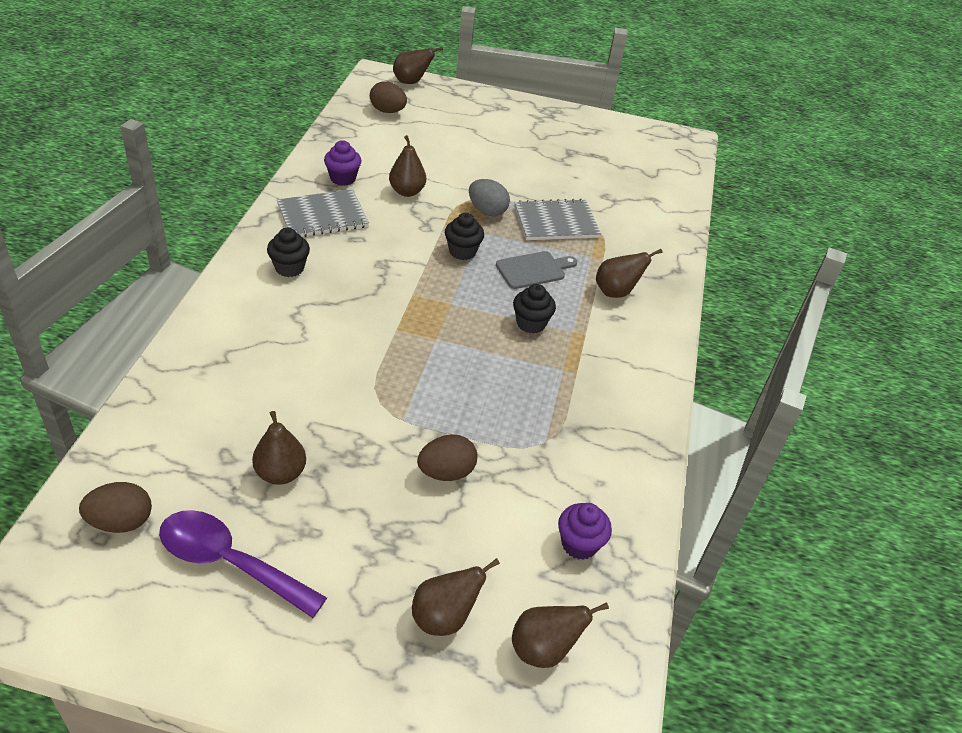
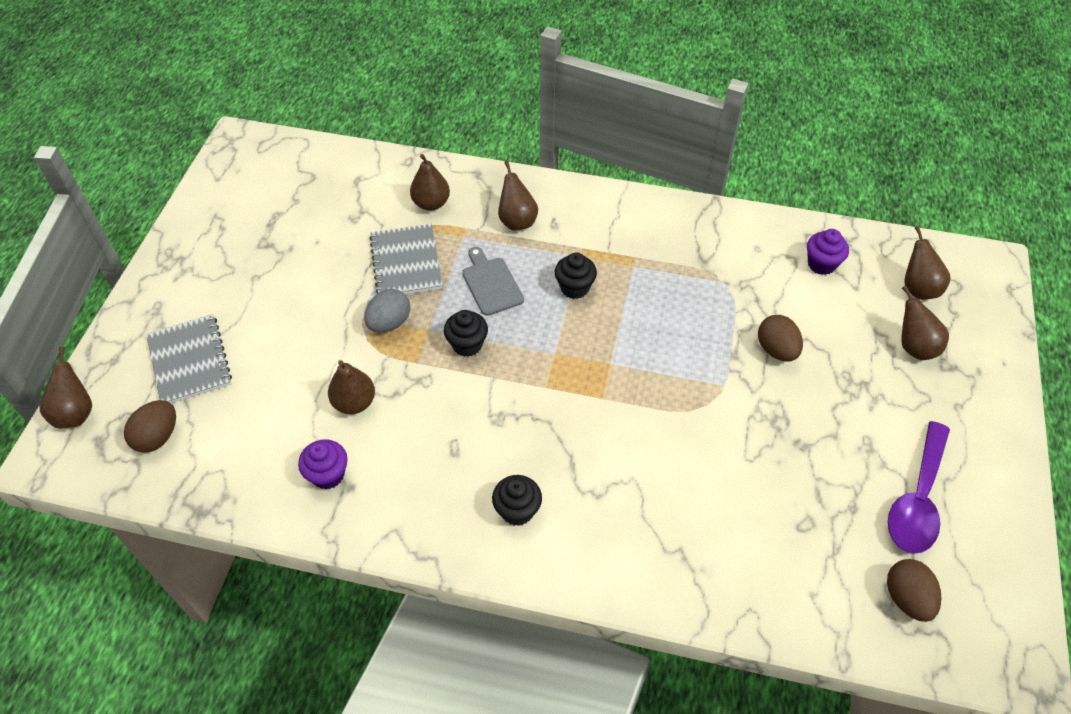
camera: 85 degrees left, 10 degrees up
brown pear [252,411,306,485] -> brown pear moved to [410,154,450,211]
grey notebook [277,189,369,237] -> grey notebook moved to [146,314,232,403]

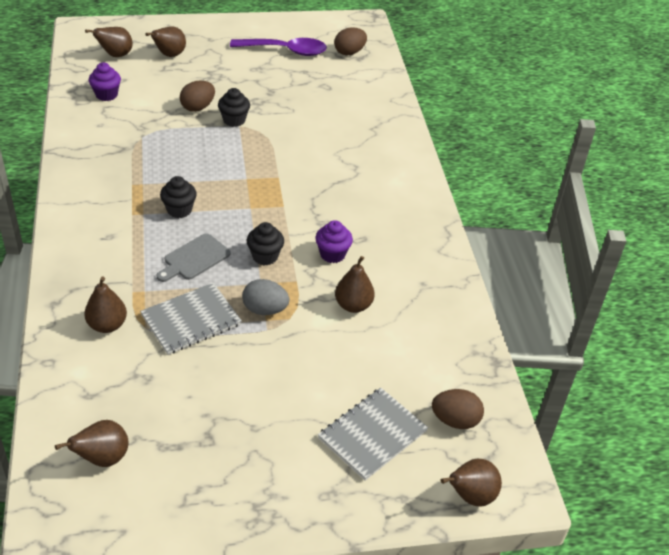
camera: 115 degrees left, 10 degrees down
purple cupcake [298,439,348,490] -> purple cupcake moved to [315,220,353,263]
black cupcake [492,475,542,526] -> black cupcake moved to [218,88,250,127]
brown pear [498,161,538,231] -> brown pear moved to [55,420,128,467]

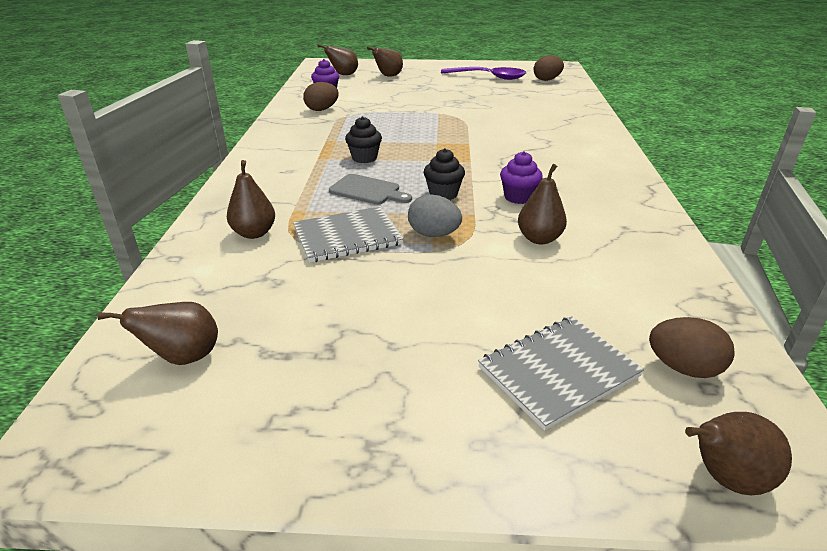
camera: 15 degrees right, 10 degrees down
grey cutting board [157,233,231,282] -> grey cutting board turned 120 degrees counterclockwise [329,174,412,205]
brown egg [180,80,215,112] -> brown egg moved to [303,82,339,111]
black cupcake [218,88,250,127] -> none

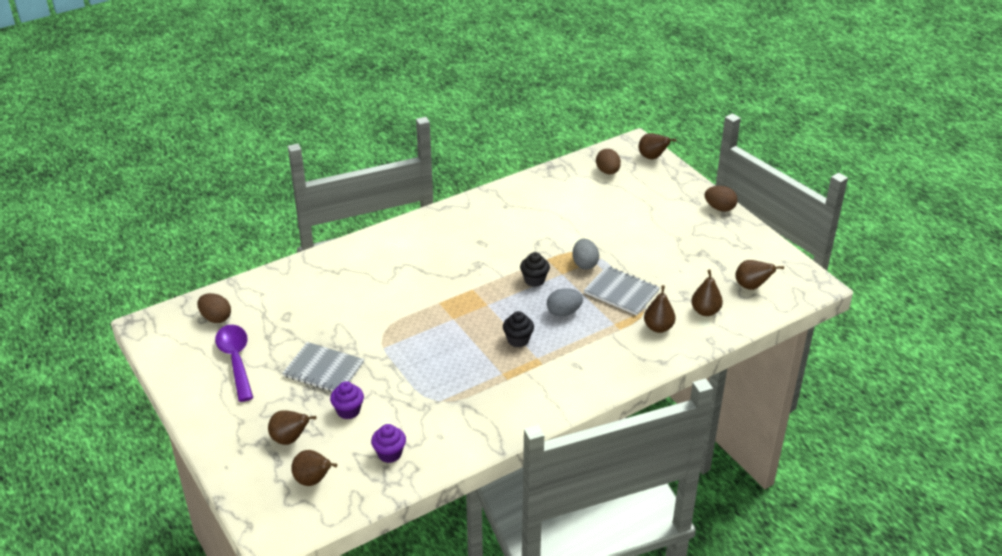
camera: 125 degrees left, 5 degrees up
brown egg [303,82,339,111] -> brown egg moved to [704,186,738,212]
grey cutting board [329,174,412,205] -> grey egg [547,288,583,317]
grey notebook [478,316,644,431] -> grey notebook moved to [282,342,364,392]
purple cupcake [500,151,543,204] -> purple cupcake moved to [330,381,364,419]
brown pear [518,164,567,244] -> brown pear moved to [691,270,723,316]

